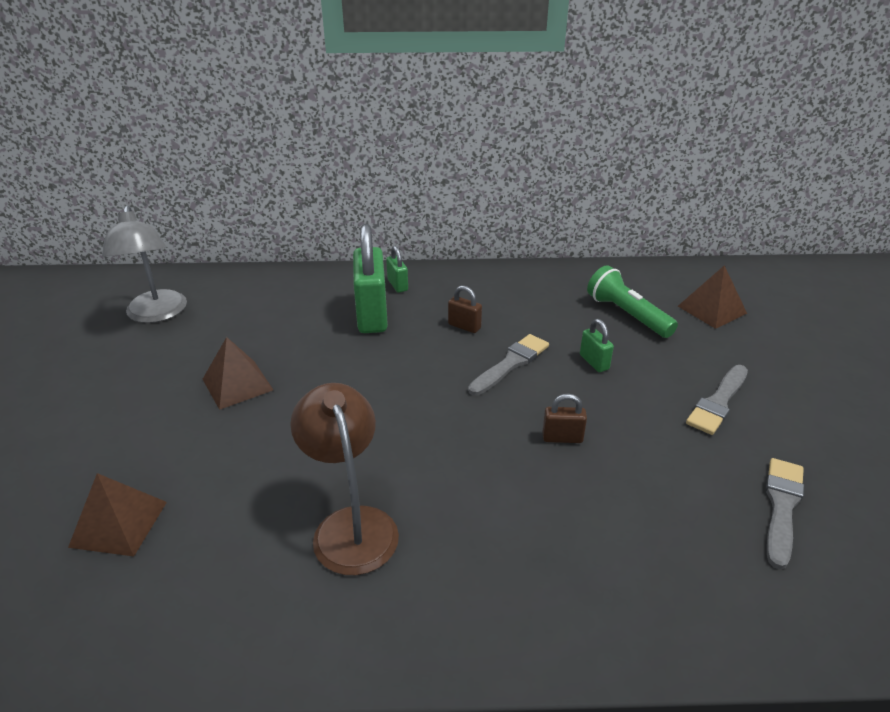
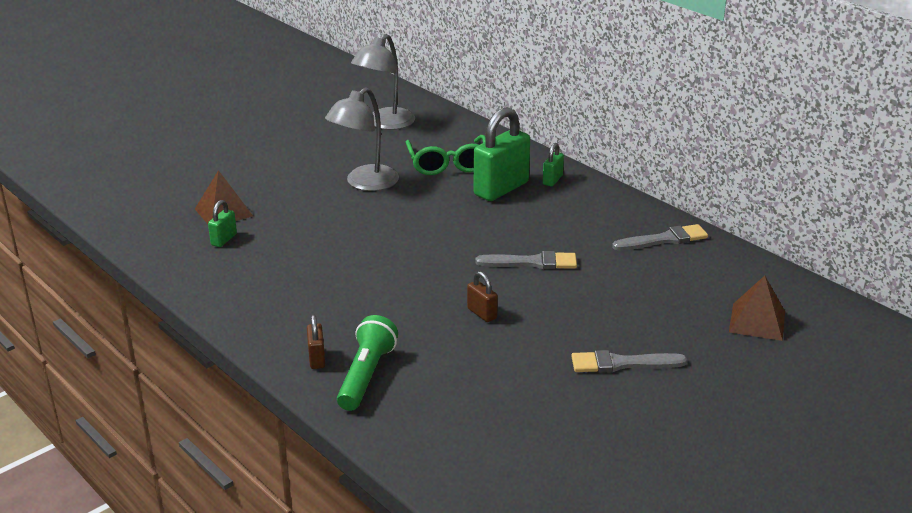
camera: 50 degrees right, 5 degrees down
brown pyramid [203,337,273,410] -> grey lamp [325,87,399,191]
brown lamp [290,383,399,575] -> none
brown padlock [448,285,482,333] -> brown padlock moved to [307,314,325,369]
green padlock [580,319,614,372] -> green padlock moved to [208,200,237,247]
green flashlight [587,265,678,338] -> green flashlight moved to [337,315,398,411]
grey brush [766,458,804,569] -> grey brush moved to [612,224,708,251]
none -> green glasses [406,135,485,175]

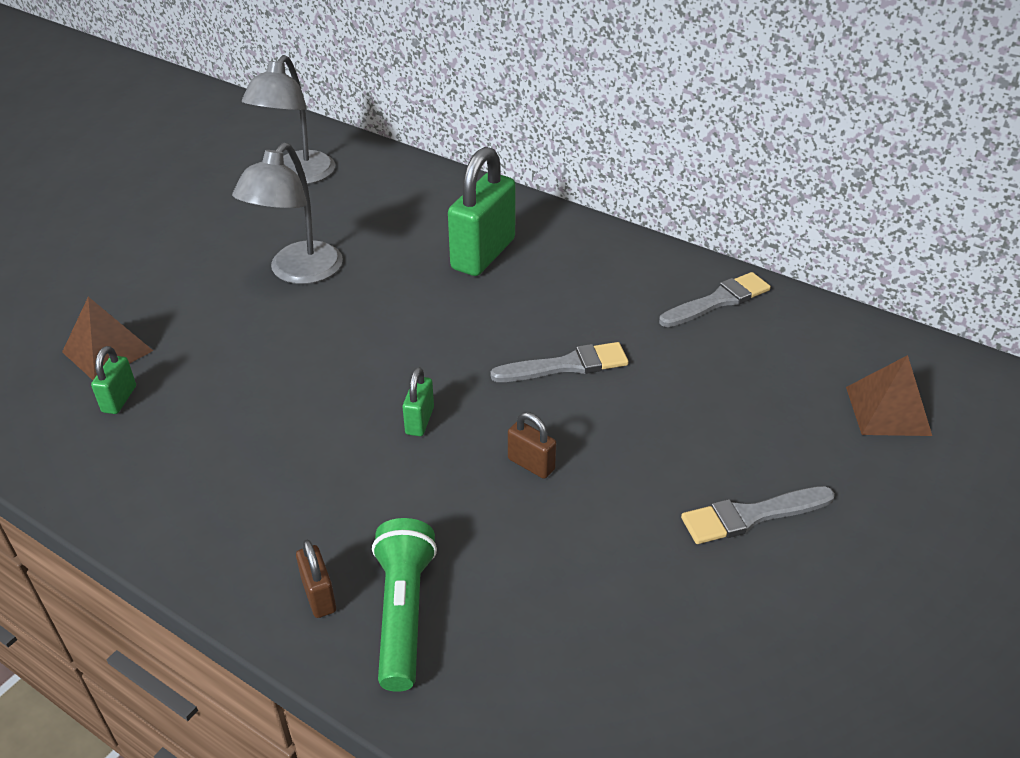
camera: 15 degrees left, 10 degrees up
green glasses [406,135,485,175] -> none
green padlock [543,143,564,186] -> green padlock moved to [403,367,434,436]

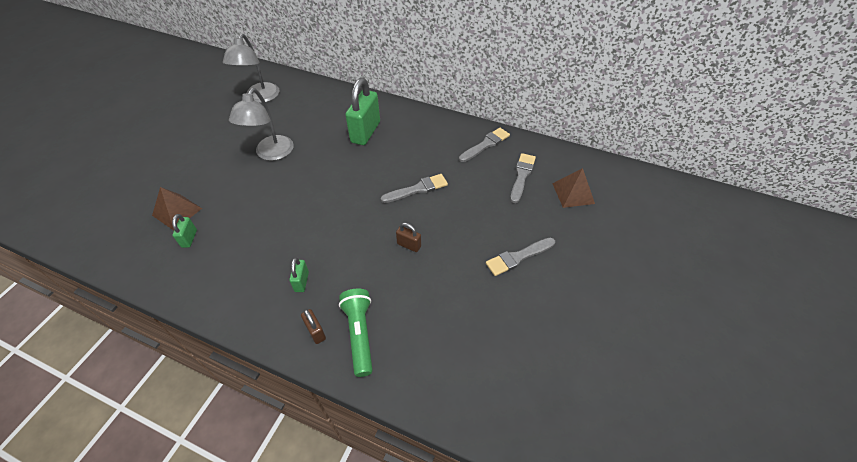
camera: 10 degrees left, 10 degrees up
green padlock [403,367,434,436] -> green padlock moved to [289,257,309,292]
none -> grey brush [510,153,536,203]

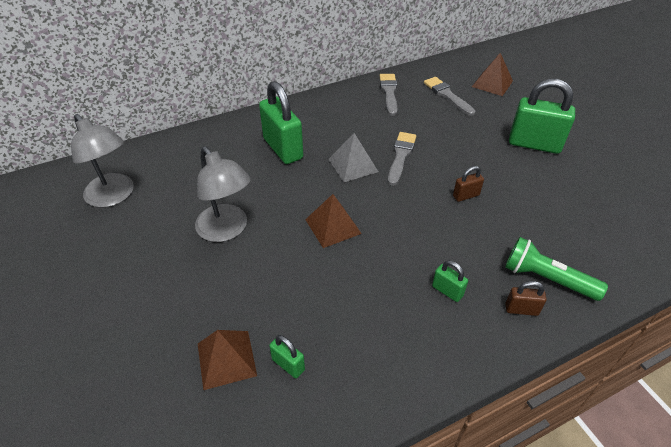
camera: 50 degrees left, 5 degrees down
grey brush [486,238,555,276] -> green padlock [509,79,575,154]
none -> brown pyramid [305,194,362,248]
none -> grey pyramid [329,133,378,182]

